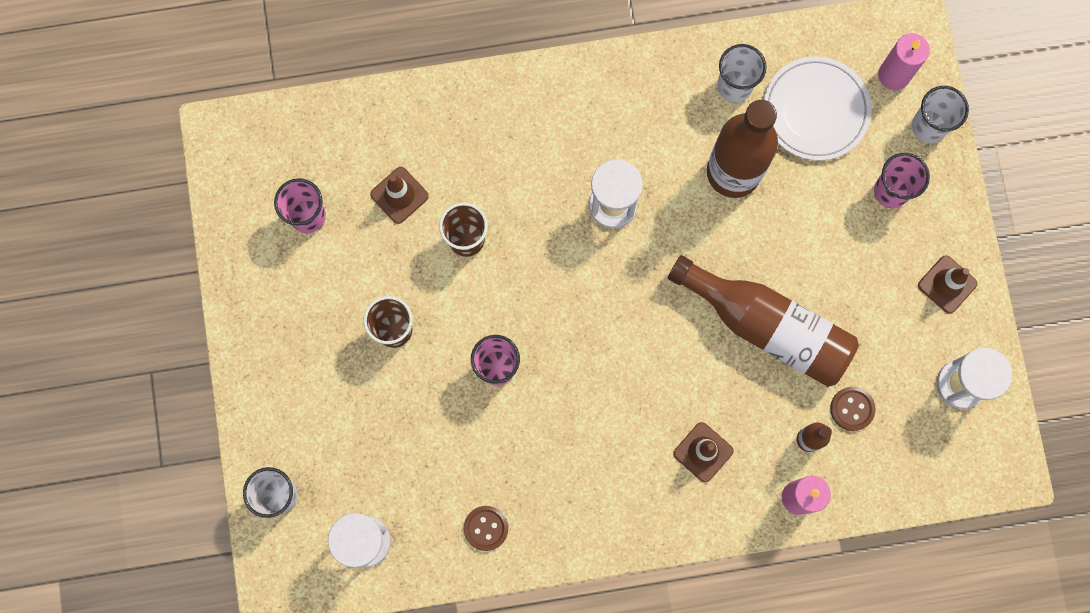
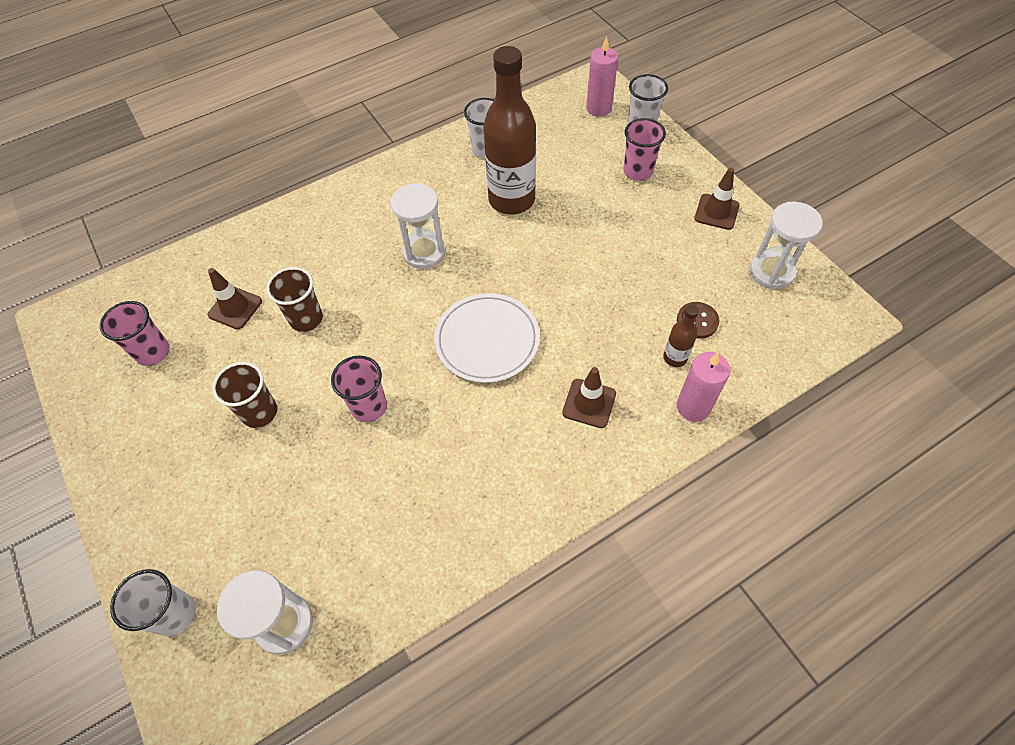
camera: 20 degrees left, 20 degrees down
brown button [464,506,508,551] -> none
brown bottle [668,255,859,387] -> none
white plate [764,56,871,161] -> white plate moved to [434,293,540,383]

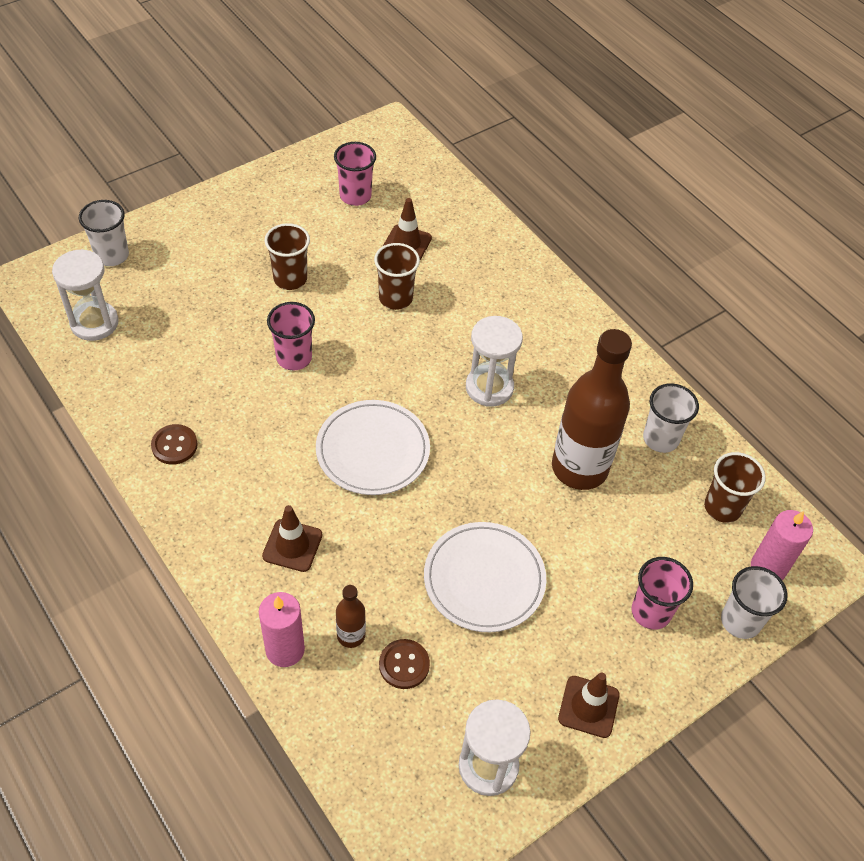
camera: 80 degrees right, 5 degrees down
none -> brown button [151,424,198,465]
none -> white plate [424,522,546,632]
none -> brown cup [704,452,766,523]

